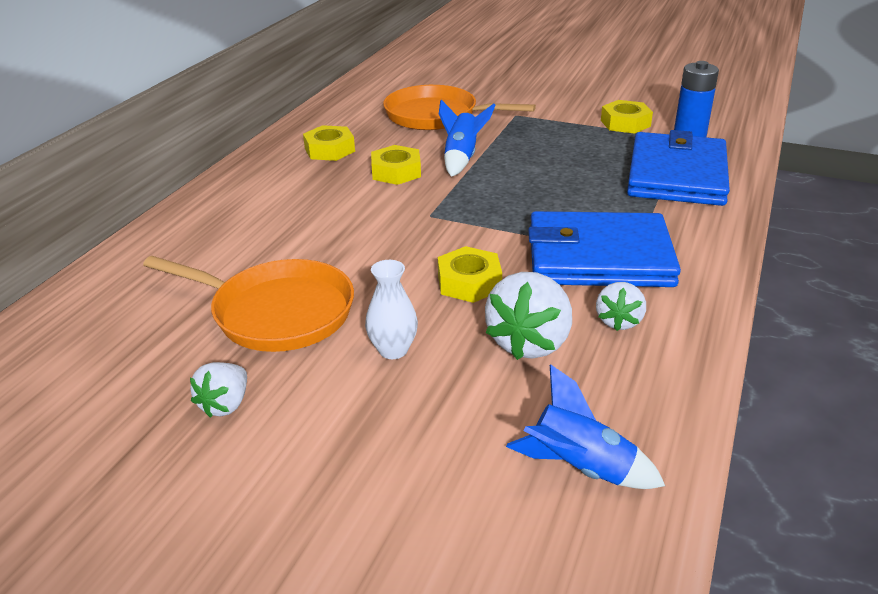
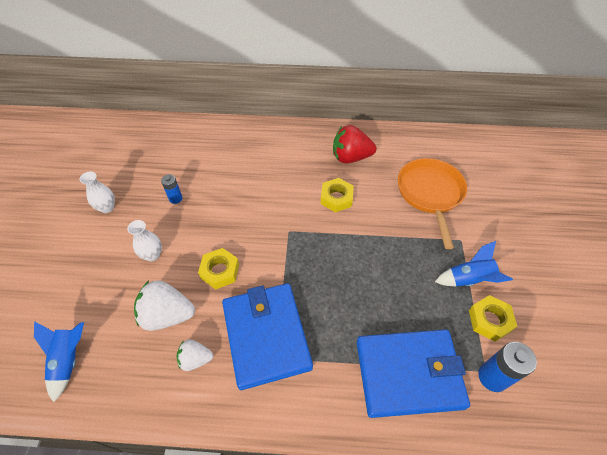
camera: 70 degrees right, 20 degrees up
orange pan [143,256,354,352] -> blue battery [161,174,183,204]
white strawberry [190,362,247,418] -> white vase [80,171,115,213]
yellow nut [303,125,355,161] -> red strawberry [333,125,377,164]
blue rocket [439,100,495,177] -> blue rocket moved to [435,241,513,286]

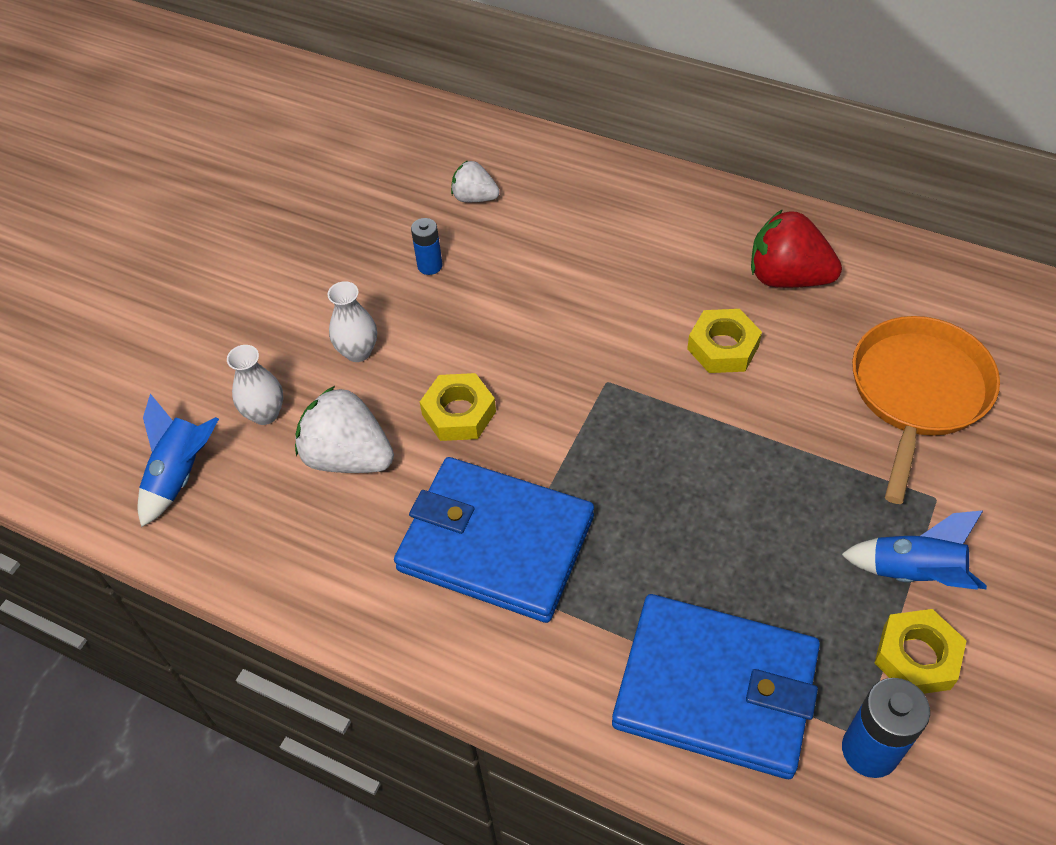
camera: 25 degrees right, 0 degrees up
white vase [80,171,115,213] -> white vase moved to [227,345,283,425]
white strawberry [177,339,213,371] -> white strawberry moved to [451,160,500,202]
blue wallet [222,283,313,390] -> blue wallet turned 75 degrees counterclockwise [394,457,594,623]

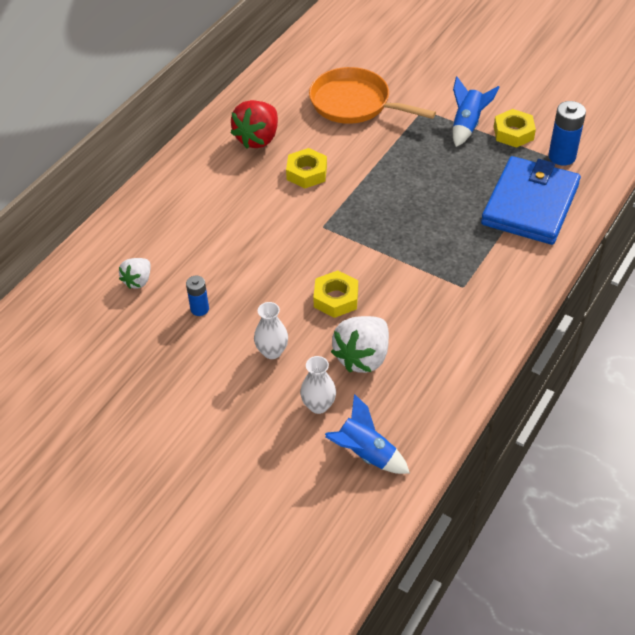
camera: 85 degrees left, 5 degrees down
blue wallet [394,457,594,623] -> none

